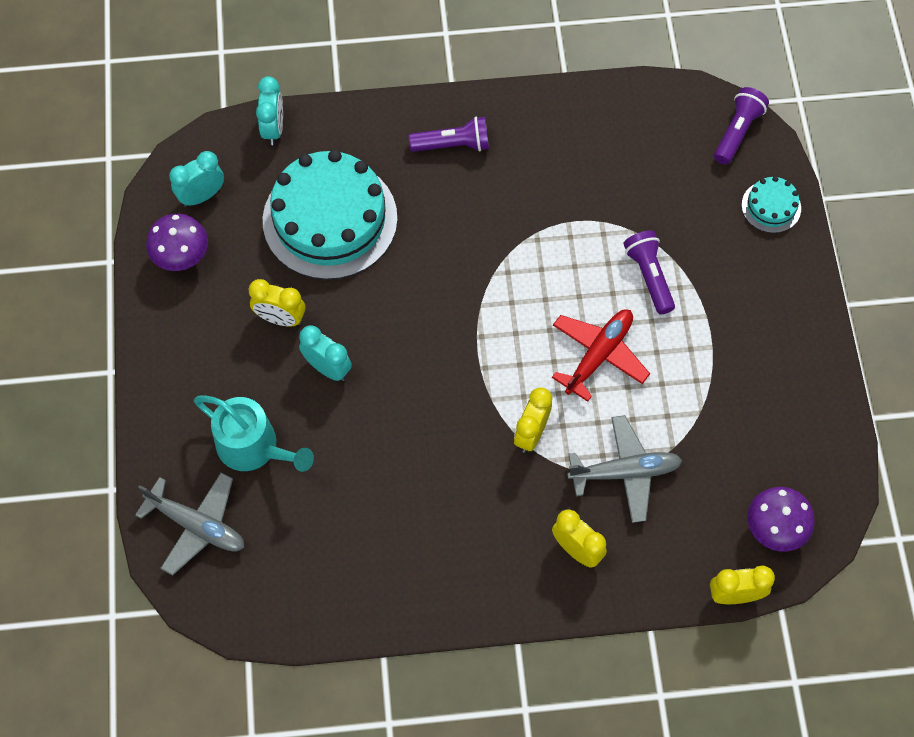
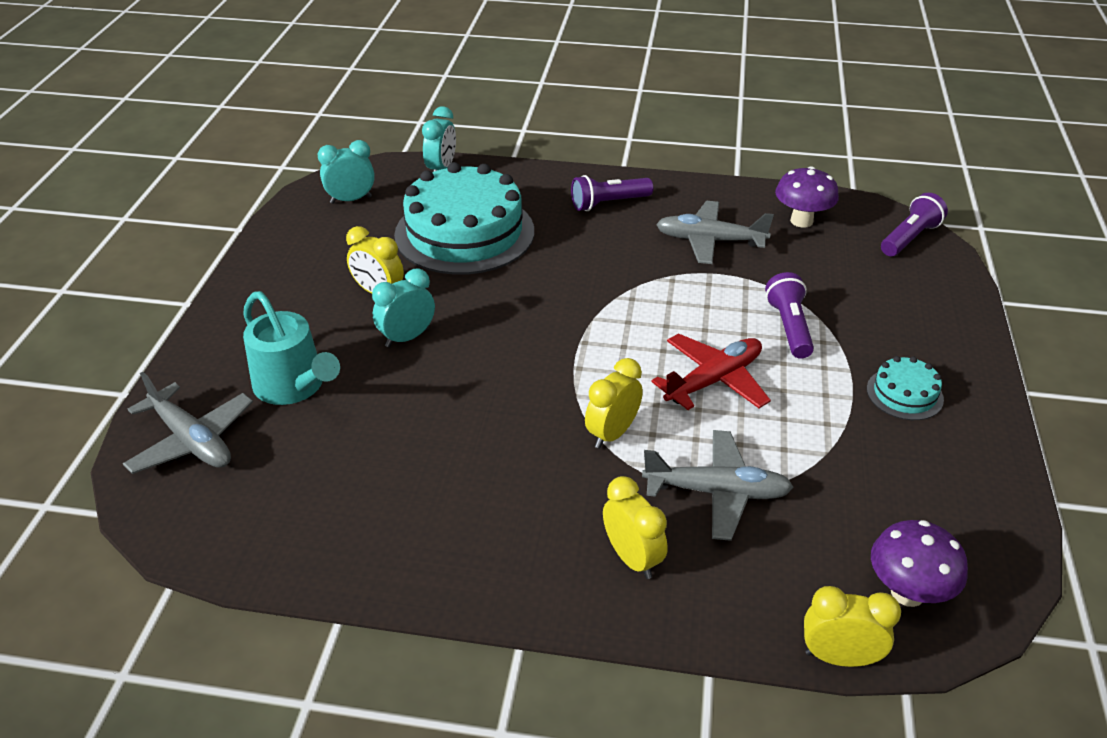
camera: 15 degrees right, 25 degrees down
purple mushroom [146,214,208,271] -> purple mushroom moved to [775,166,839,228]
turquoise clock [299,325,352,381] -> turquoise clock turned 90 degrees counterclockwise [372,268,435,347]
purple flashlight [409,116,489,152] -> purple flashlight turned 150 degrees clockwise [571,175,653,211]
turquoise cake [742,176,801,233] -> turquoise cake moved to [867,356,944,420]
none -> grey plane [656,201,774,264]

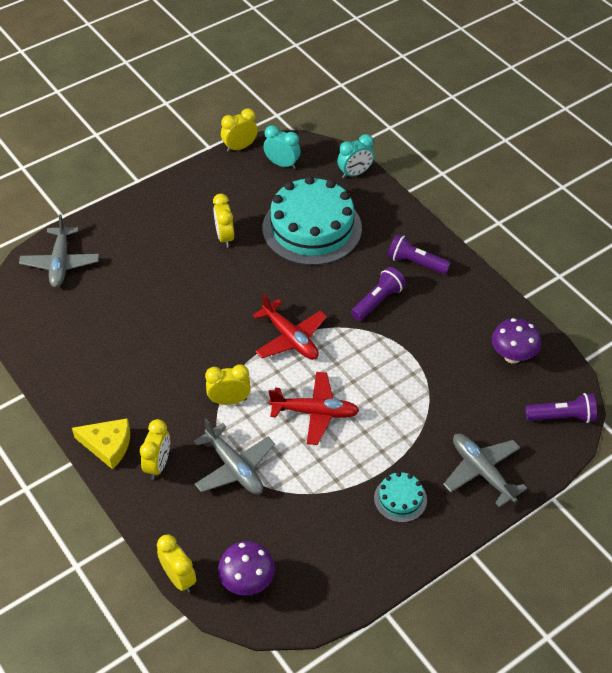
camera: 45 degrees right, 10 degrees up
turquoise watering can [243,291,340,405] -> none
turquoise clock [372,268,435,347] -> none
grey plane [656,201,774,264] -> grey plane moved to [443,434,527,507]
purple flashlight [765,272,814,359] -> purple flashlight moved to [351,267,406,321]
none -> yellow cheese [72,418,130,469]
none -> yellow clock [221,108,258,152]
none -> red plane [252,293,327,360]

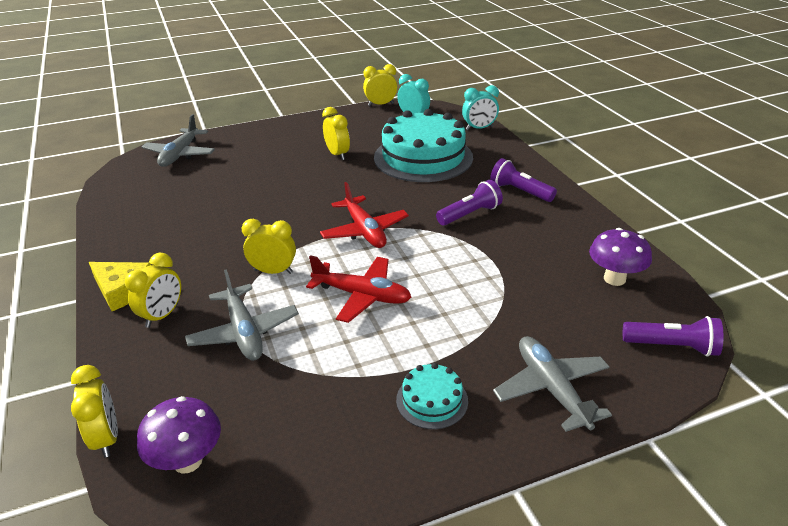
camera: 15 degrees right, 15 degrees down
yellow clock [213,194,234,248] -> yellow clock turned 150 degrees clockwise [322,107,350,160]

